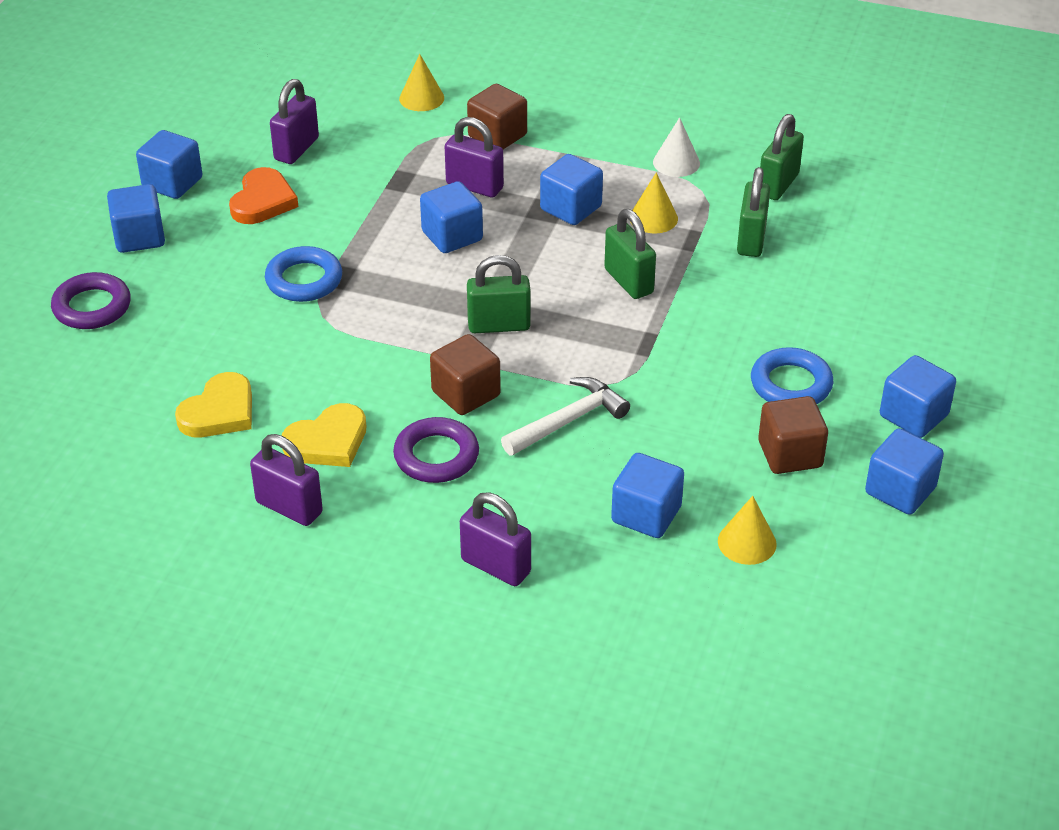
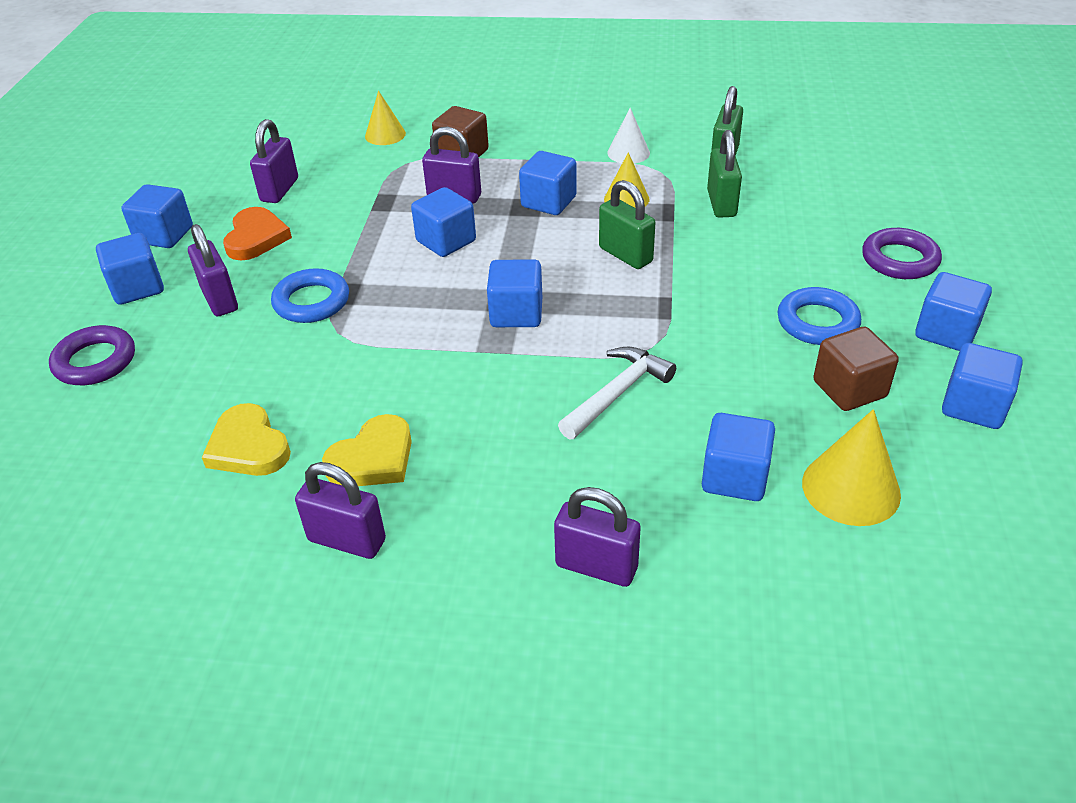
camera: 10 degrees left, 0 degrees up
yellow heart [175,372,252,437] -> yellow heart turned 120 degrees clockwise [202,403,291,476]
purple ring [393,417,479,483] -> purple ring moved to [862,228,942,279]
brown cube [430,334,501,415] -> none
green padlock [467,255,531,333] -> blue cube [487,259,542,327]
yellow cone [718,496,777,565] -> yellow cone [802,409,901,526], size x1.51
none -> purple padlock [188,224,238,316]

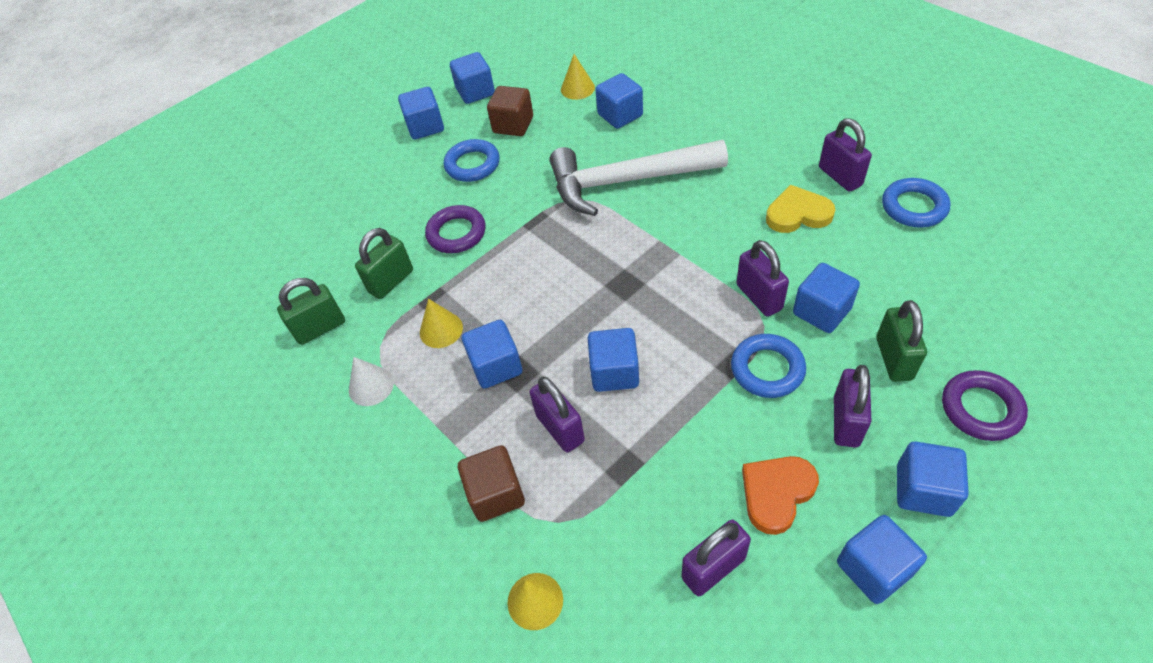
camera: 135 degrees left, 10 degrees up
yellow heart [202,403,291,476] -> none
blue cube [487,259,542,327] -> blue cube moved to [793,263,860,333]
purple padlock [554,487,641,587] -> purple padlock moved to [737,240,789,317]
white hammer [558,346,676,439] -> white hammer [550,140,728,216], size x1.83
green padlock [599,180,656,269] -> green padlock moved to [876,300,927,382]
yellow cone [802,409,901,526] -> yellow cone [561,54,595,100], size x0.66
purple ring [862,228,942,279] -> purple ring moved to [425,205,486,253]
none -> blue ring [882,178,951,228]

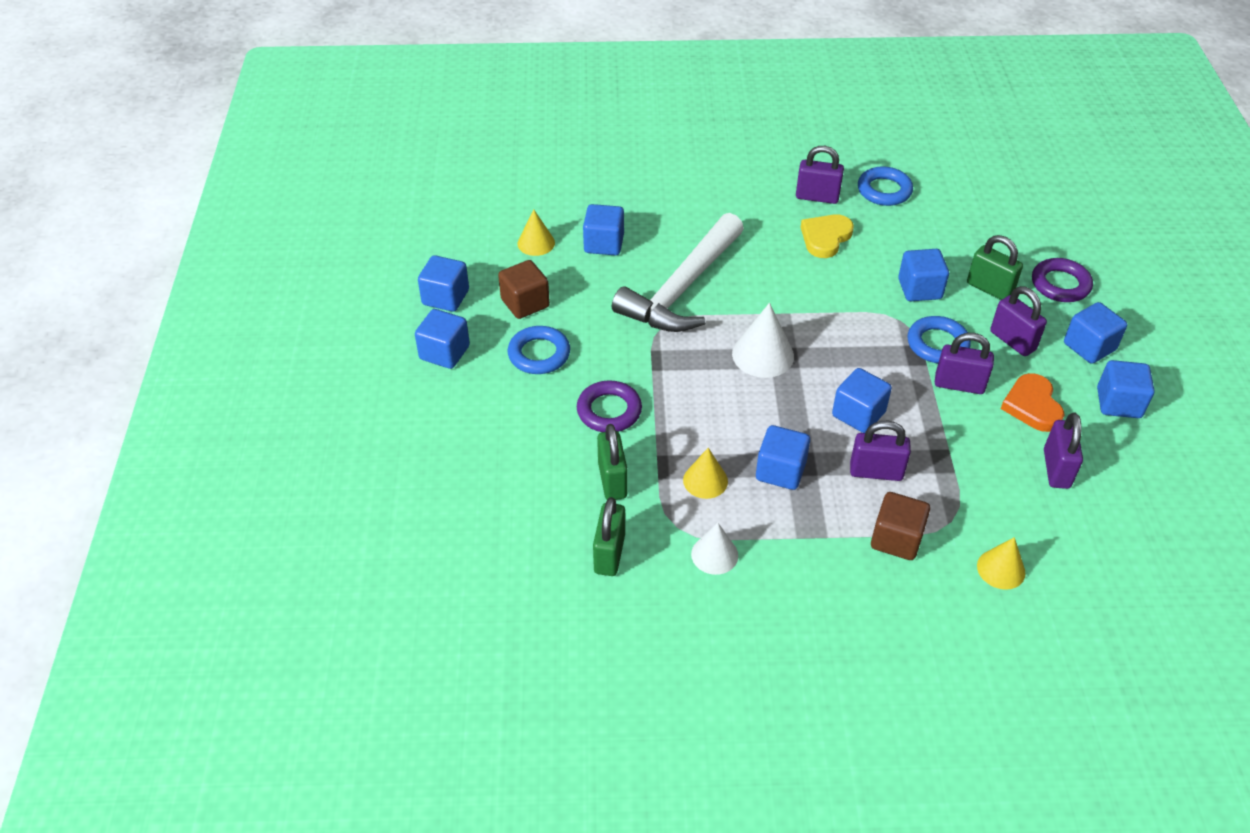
camera: 55 degrees left, 5 degrees down
purple padlock [737,240,789,317] -> purple padlock moved to [935,333,994,394]
none -> white cone [732,303,794,378]

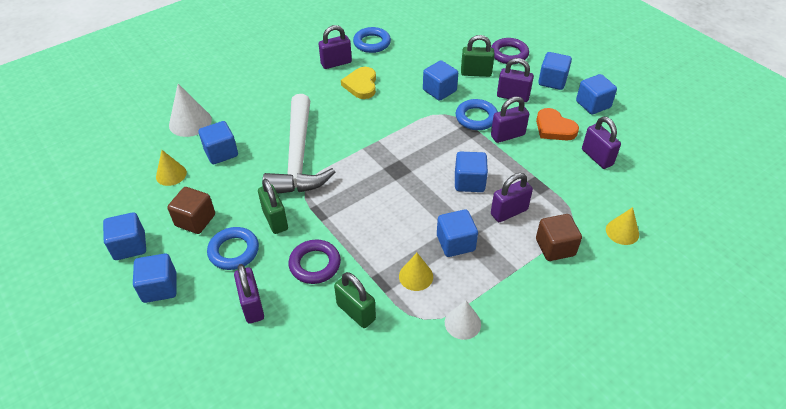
camera: 35 degrees left, 0 degrees up
green padlock [593,497,625,576] -> green padlock moved to [258,179,288,234]
white cone [732,303,794,378] -> white cone moved to [169,84,212,137]
none -> purple padlock [234,264,264,324]

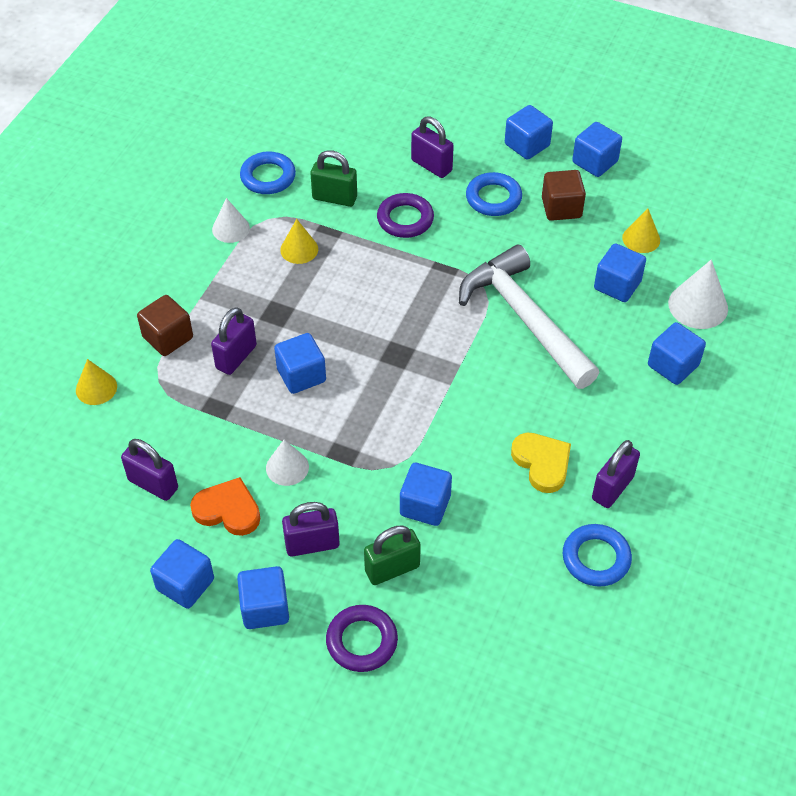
camera: 150 degrees right, 5 degrees up
green padlock [258,179,288,234] -> none
blue cube [437,209,478,257] -> blue cube moved to [648,322,706,385]
blue ring [456,99,498,130] -> blue ring moved to [240,151,296,194]
purple padlock [491,96,529,143] -> white cone [266,440,309,486]

